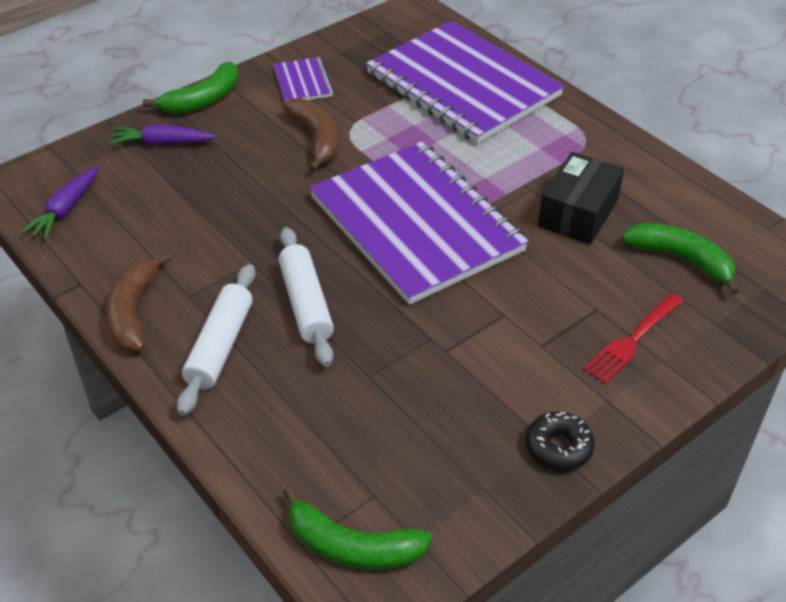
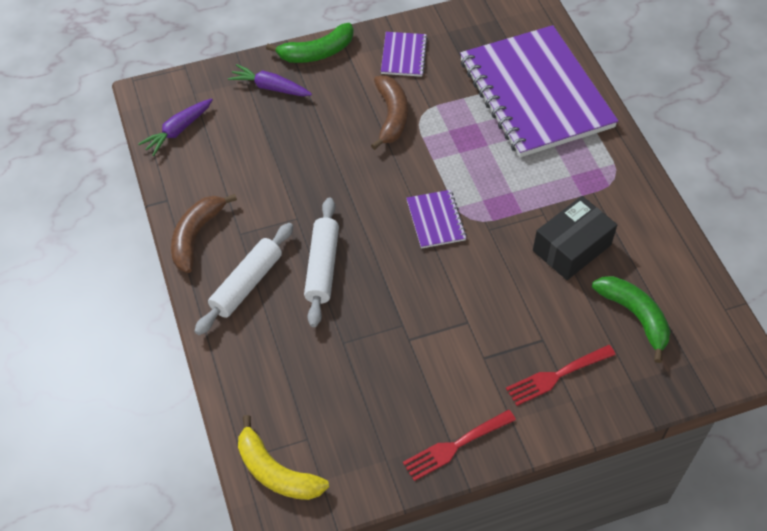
camera: 20 degrees right, 10 degrees up
green banana [283,486,432,570] -> yellow banana [238,415,329,500]
purple notebook [309,142,529,305] -> purple notebook [406,190,467,249], size x0.40
black donut [526,411,595,471] -> red fork [403,409,516,481]

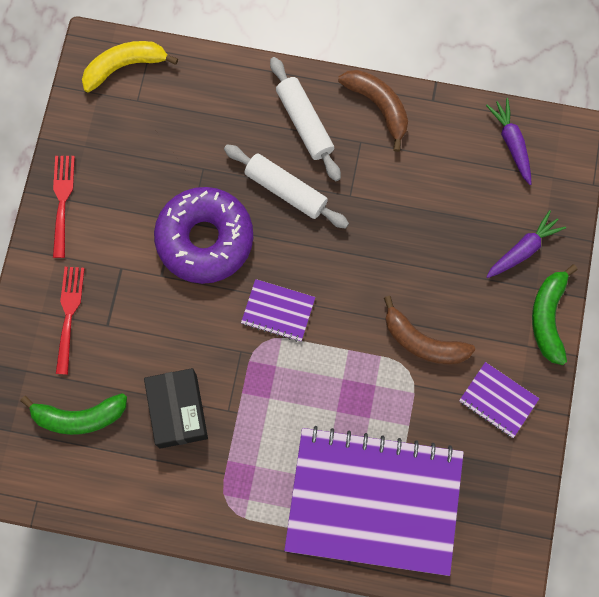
camera: 120 degrees right, 20 degrees up
none -> purple donut [154,187,253,284]

